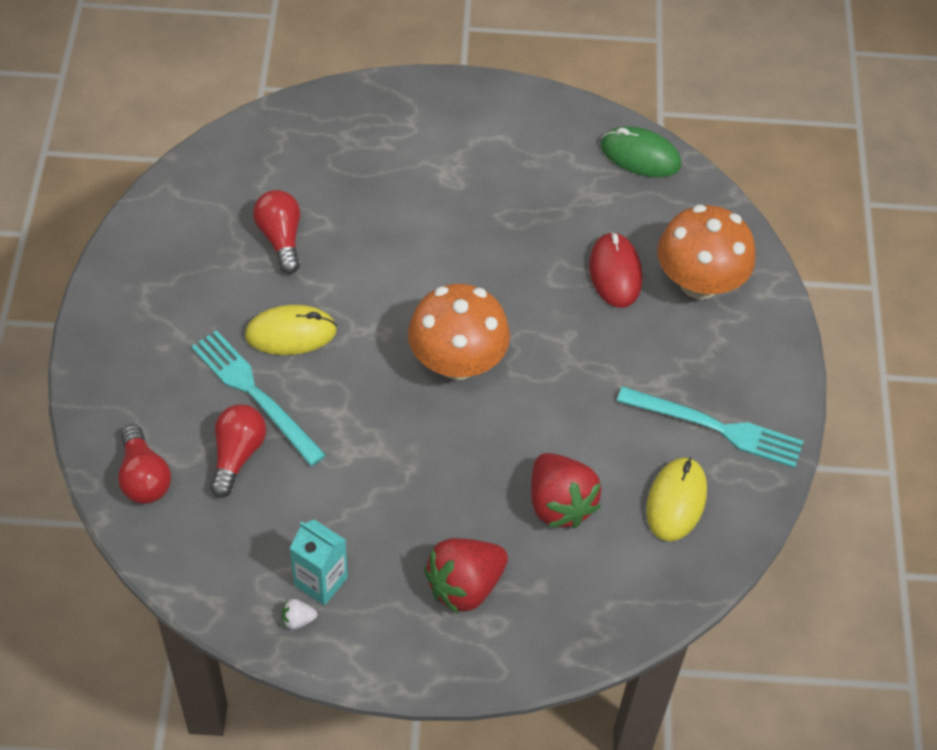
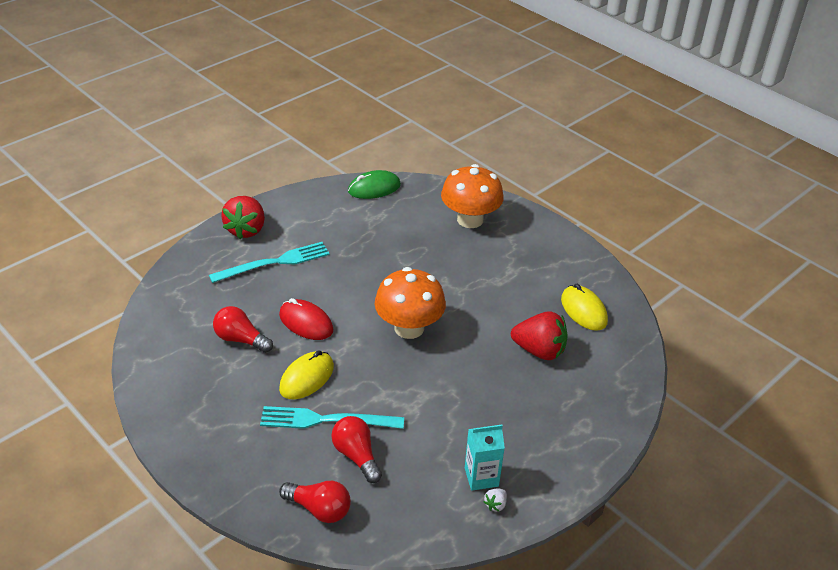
camera: 45 degrees left, 15 degrees down
red strawberry [424,538,508,614] -> red strawberry moved to [221,196,265,239]
red mouse [589,232,643,308] -> red mouse moved to [279,298,333,340]
turquoise fork [617,386,803,468] -> turquoise fork moved to [209,242,330,283]

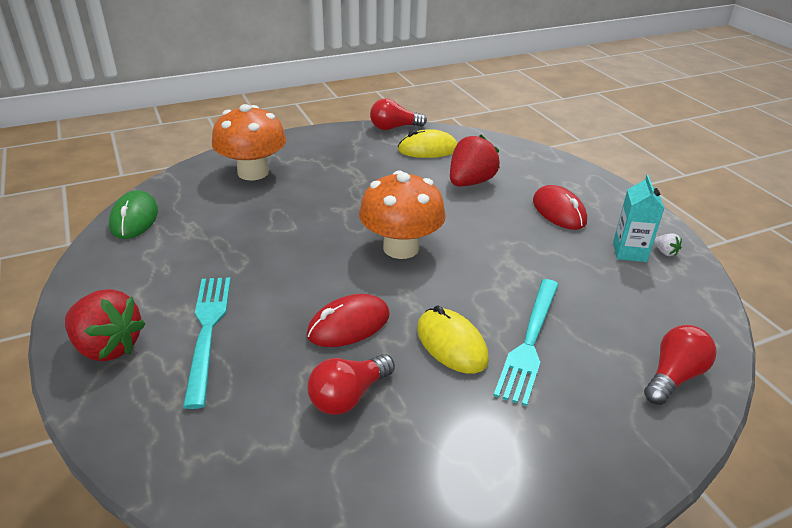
camera: 70 degrees left, 5 degrees down
red light bulb [331,416,382,483] -> red light bulb moved to [370,99,427,130]
none -> red mouse [533,185,587,230]

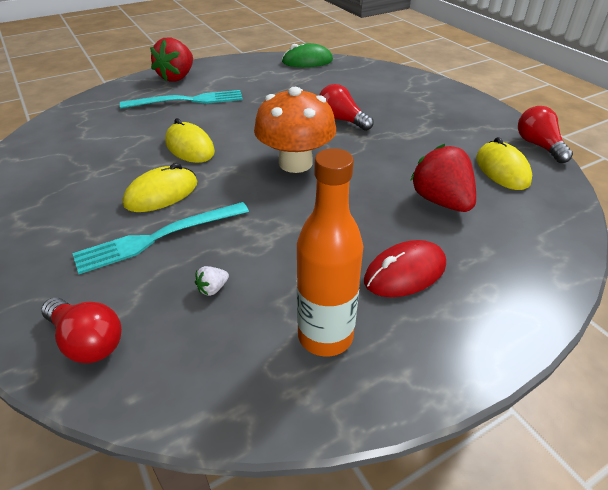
camera: 85 degrees right, 5 degrees up
orange mushroom [212,104,286,180] -> none
red mouse [307,294,390,347] -> yellow mouse [165,118,215,163]
red light bulb [307,354,395,415] -> red light bulb moved to [319,84,374,131]
red strawberry [450,135,500,186] -> red strawberry turned 150 degrees counterclockwise [410,144,476,212]
turquoise fork [494,279,559,406] -> turquoise fork turned 45 degrees counterclockwise [72,202,249,274]
turquoise carton [613,175,665,262] -> orange bottle [297,148,364,357]
white strawberry [654,233,682,256] -> white strawberry moved to [195,266,229,296]

